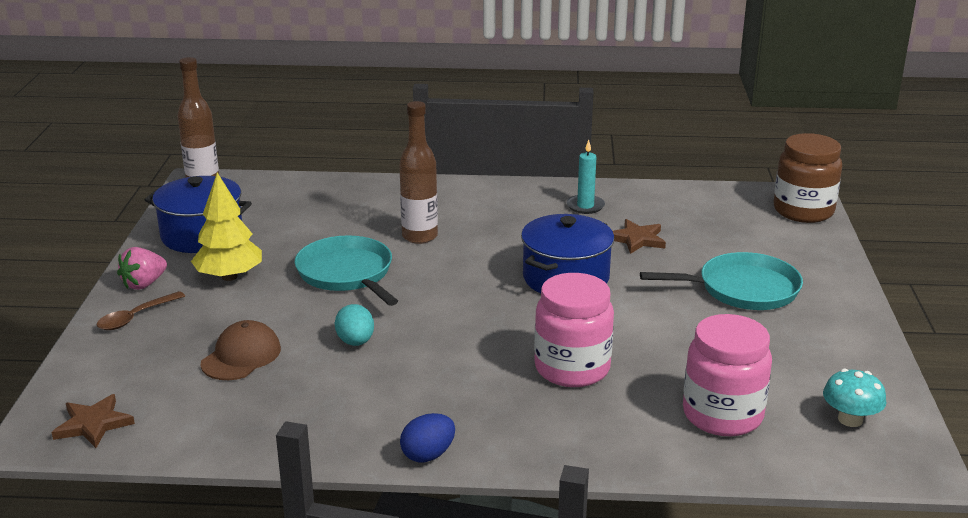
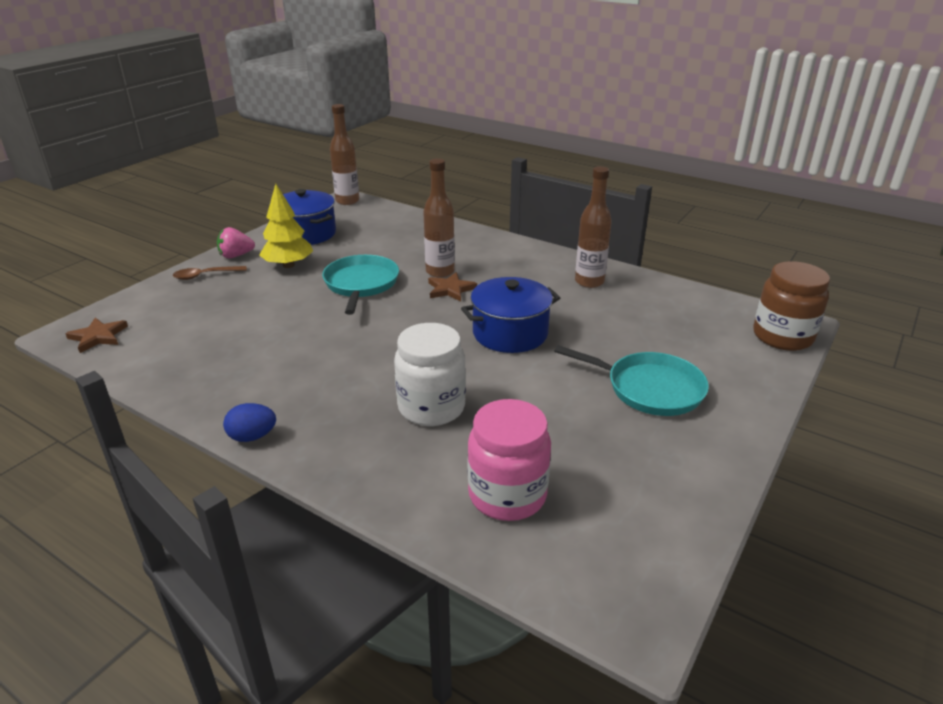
camera: 30 degrees right, 5 degrees up
brown cap [200,320,281,380] -> none
turquoise egg [335,304,374,346] -> none
pink jar [534,273,614,387] -> white jar [394,323,466,426]
turquoise candle [567,140,605,214] -> brown bottle [575,166,612,288]
brown star [613,219,666,254] -> brown star moved to [428,272,477,302]
turquoise mushroom [823,369,886,427] -> none

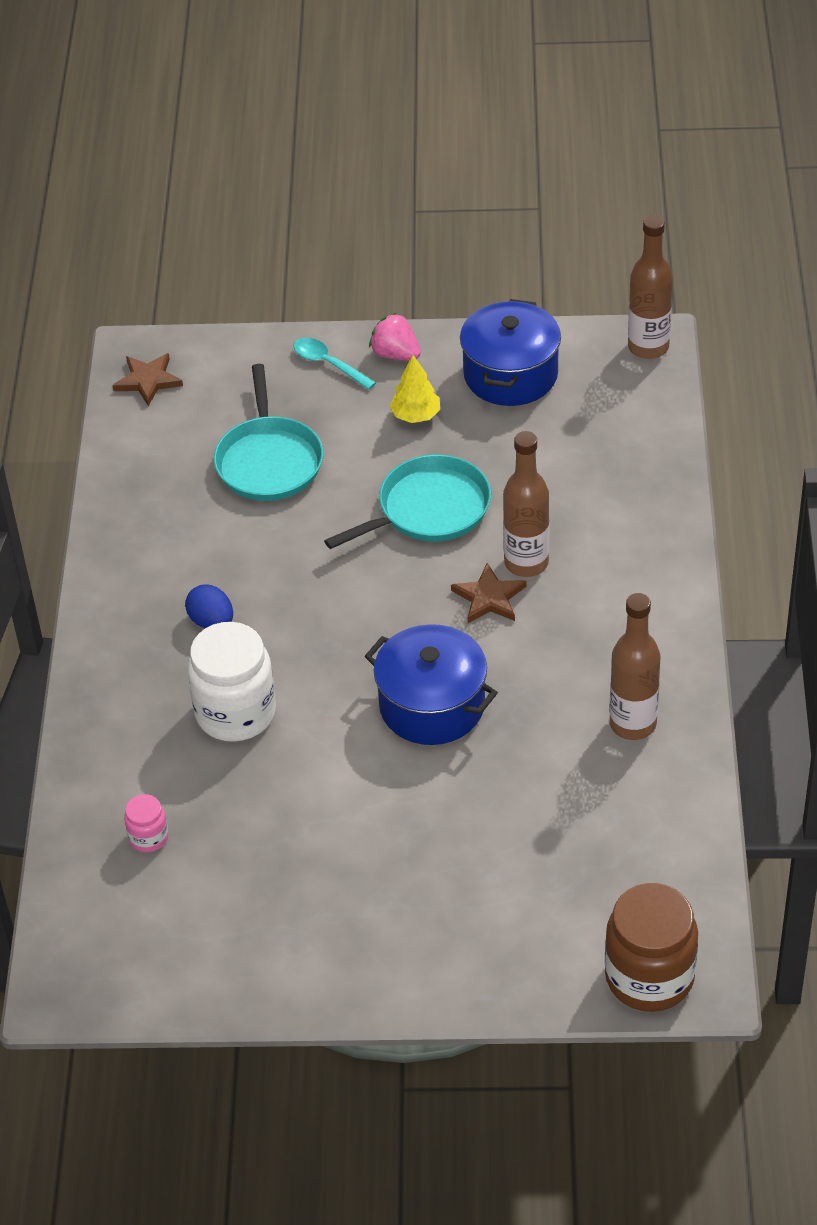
camera: 60 degrees right, 15 degrees up
brown spoon [173,266,247,280] -> turquoise spoon [294,338,376,390]
blue egg [223,403,276,442] -> blue egg moved to [185,584,233,628]
yellow tree [259,184,313,268] -> yellow tree [390,355,440,423], size x0.66
pink jar [468,399,551,521] -> pink jar [124,794,168,852], size x0.48
turquoise pan [555,345,709,416] -> turquoise pan moved to [214,364,323,501]

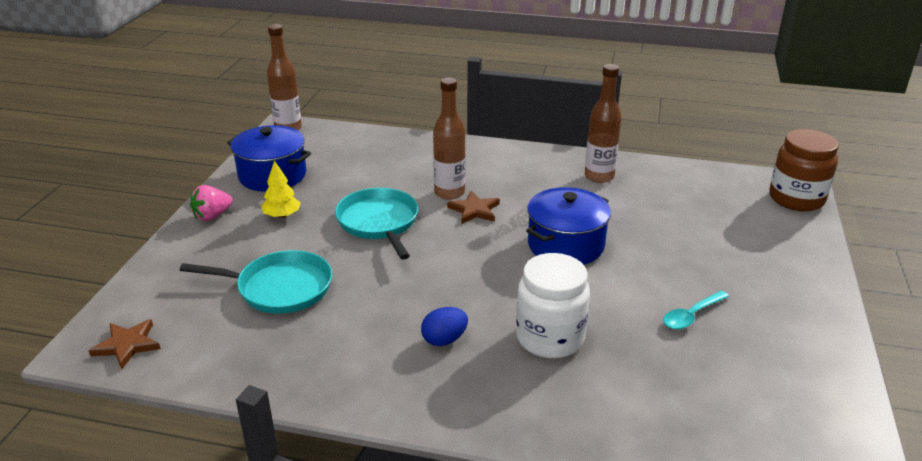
camera: 80 degrees left, 15 degrees down
pink jar [124,794,168,852] -> none
turquoise spoon [294,338,376,390] -> turquoise spoon moved to [663,291,729,329]

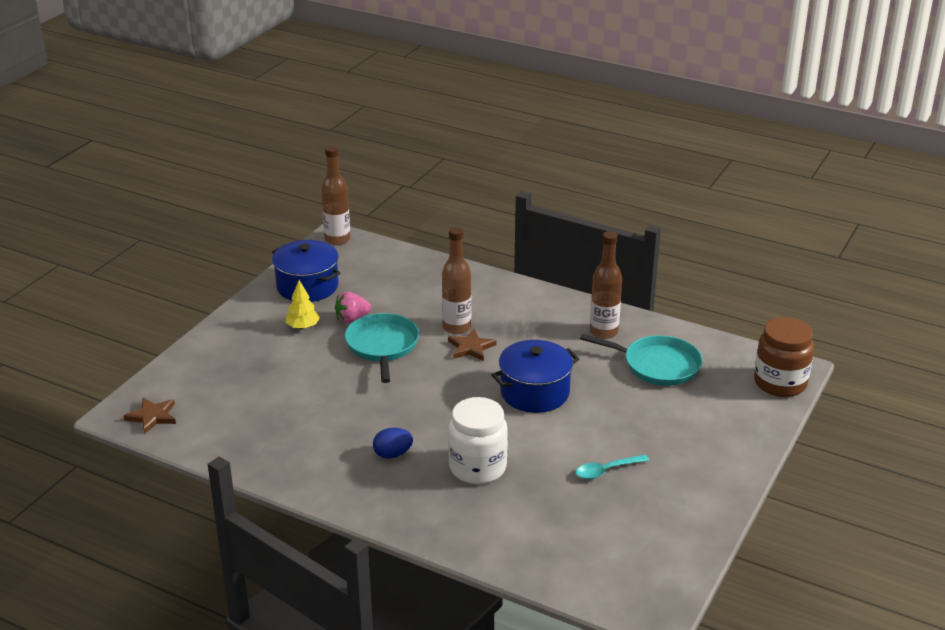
camera: 15 degrees right, 0 degrees up
turquoise pan [180,250,332,314] -> turquoise pan moved to [580,334,703,386]
pink strawberry [190,185,233,221] -> pink strawberry moved to [335,292,371,323]

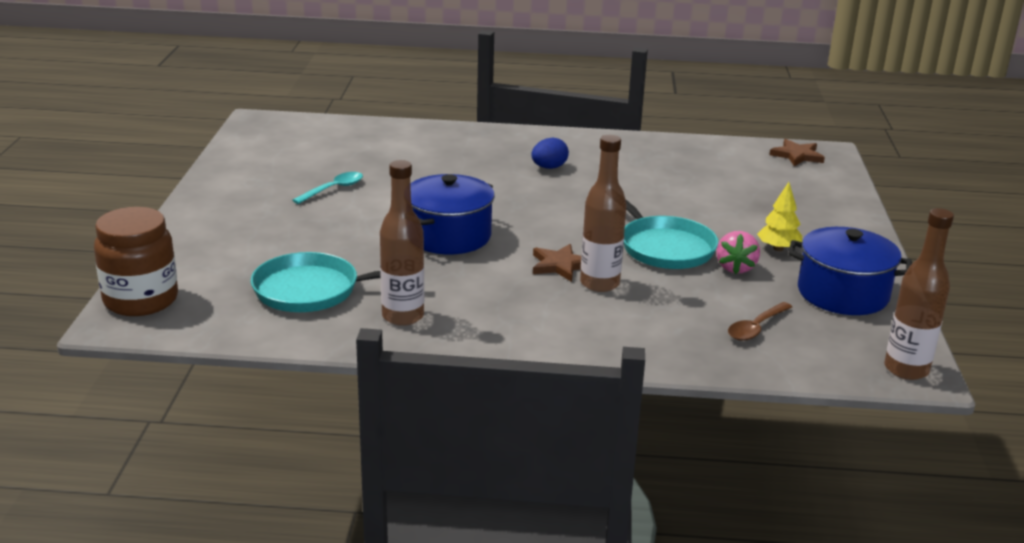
camera: 155 degrees right, 5 degrees down
pink strawberry [335,292,371,323] -> pink strawberry turned 150 degrees clockwise [716,231,760,274]
white jar [448,397,508,484] -> none
none -> brown spoon [728,302,792,341]

